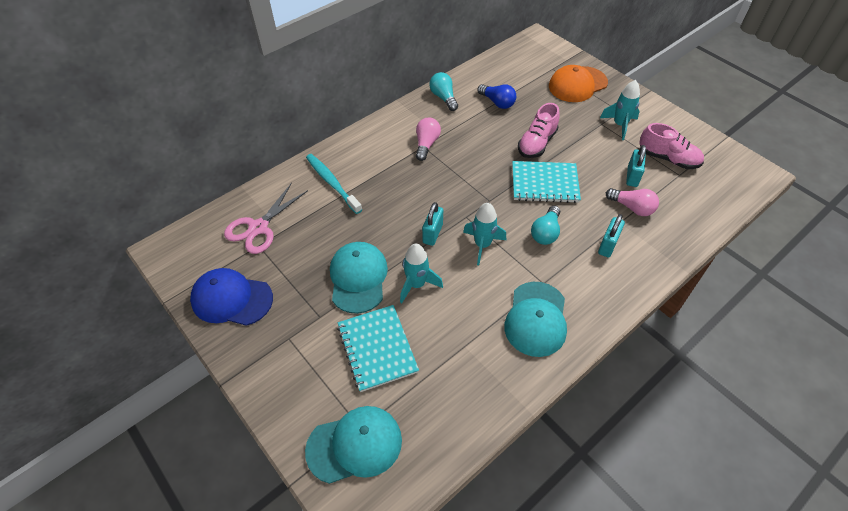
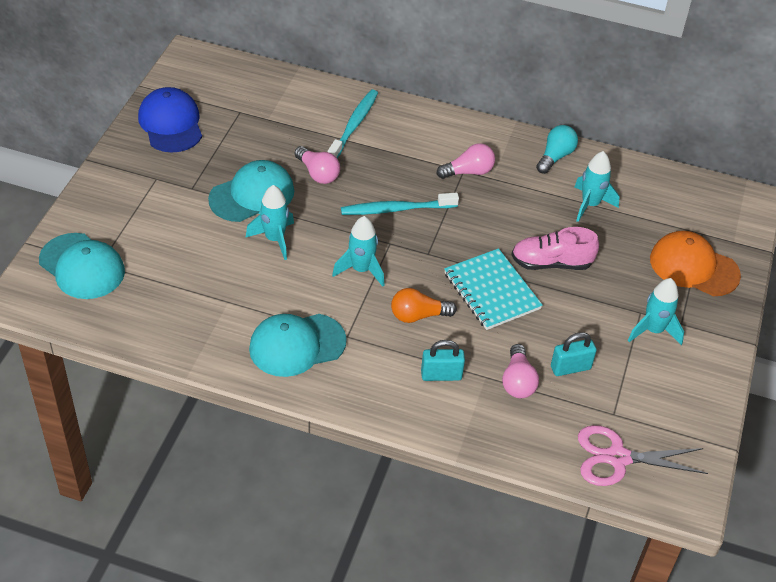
camera: 55 degrees right, 5 degrees down
pink scissors [224,183,308,254] -> pink scissors moved to [578,425,708,486]
turquoise notebook [337,305,419,392] -> none
turquoise padlock [422,202,443,246] -> none
blue light bulb [477,84,516,109] -> turquoise rocket [575,151,619,222]
turquoise light bulb [531,206,560,245] -> orange light bulb [391,288,457,323]
pink shoe [639,123,704,169] -> none
none -> pink light bulb [295,146,340,184]
none -> turquoise toothbrush [341,193,459,215]

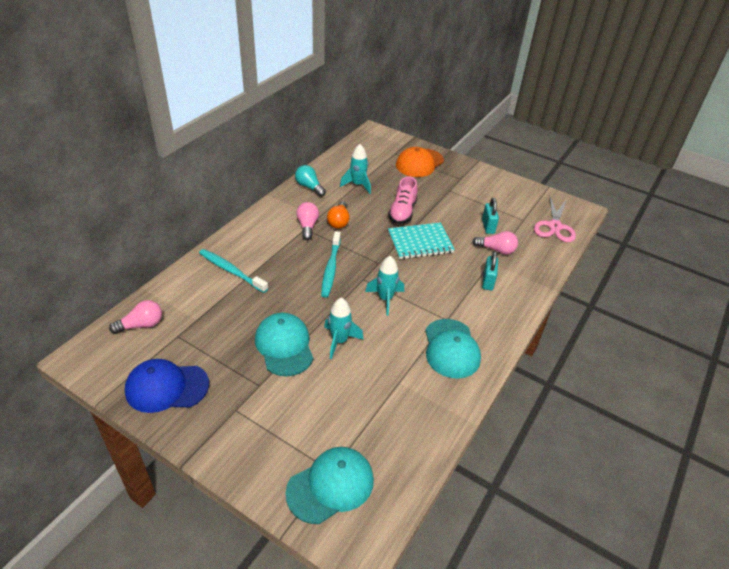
camera: 75 degrees left, 5 degrees down
pink light bulb [295,146,340,184] -> pink light bulb moved to [109,300,162,334]
orange light bulb [391,288,457,323] -> orange light bulb moved to [327,201,350,229]
turquoise rocket [628,278,684,345] -> none

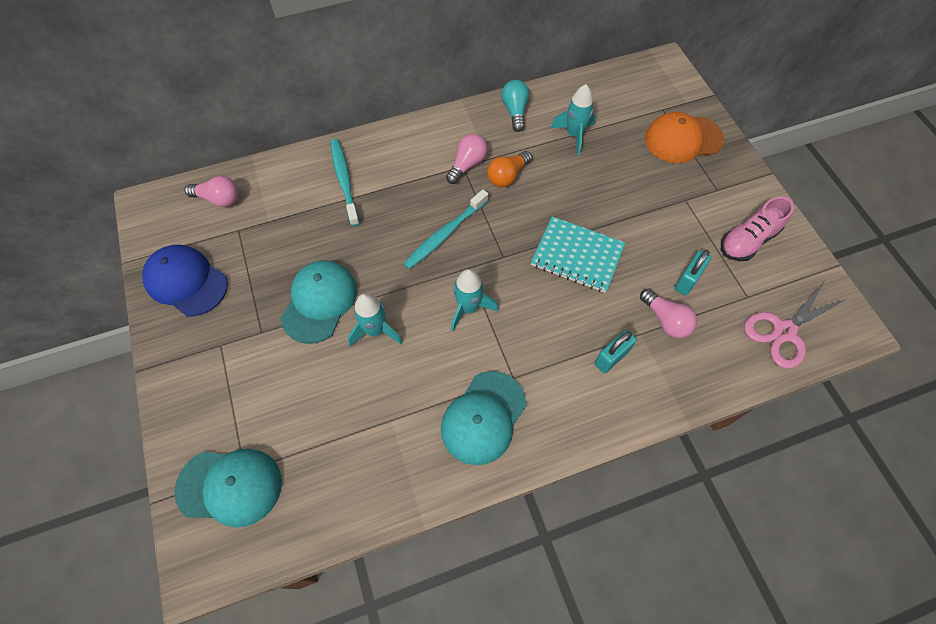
camera: 40 degrees right, 20 degrees up
pink shoe [388,176,418,224] -> pink shoe moved to [721,196,794,261]

